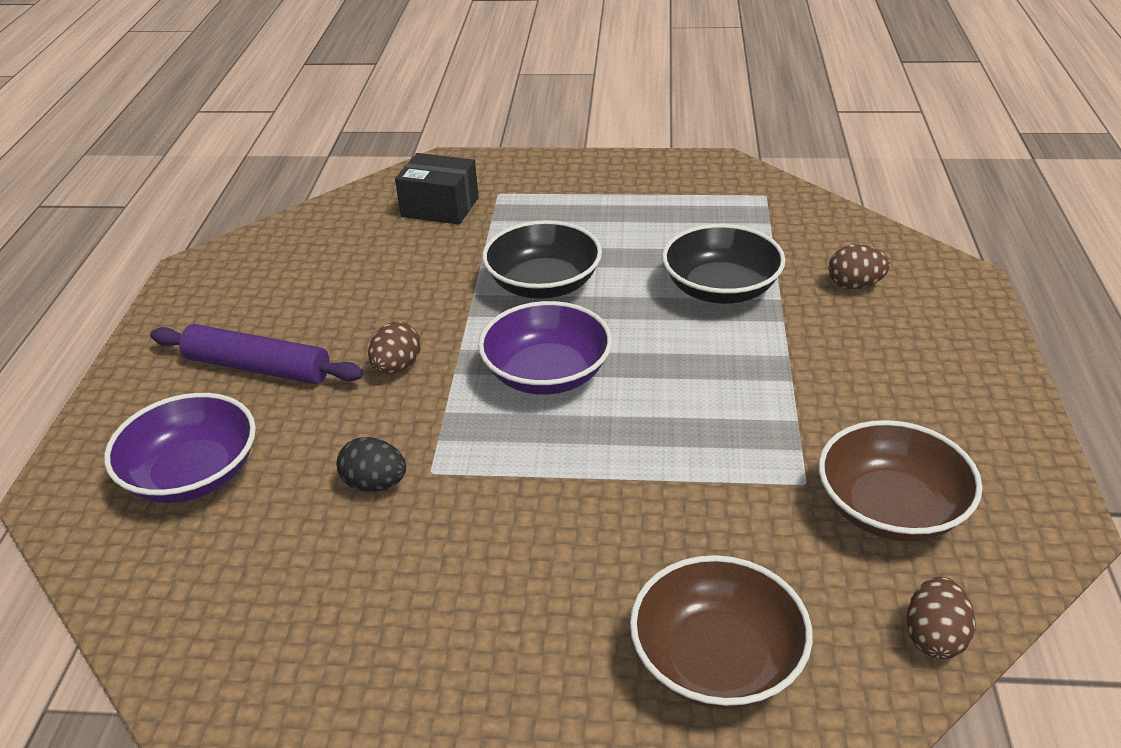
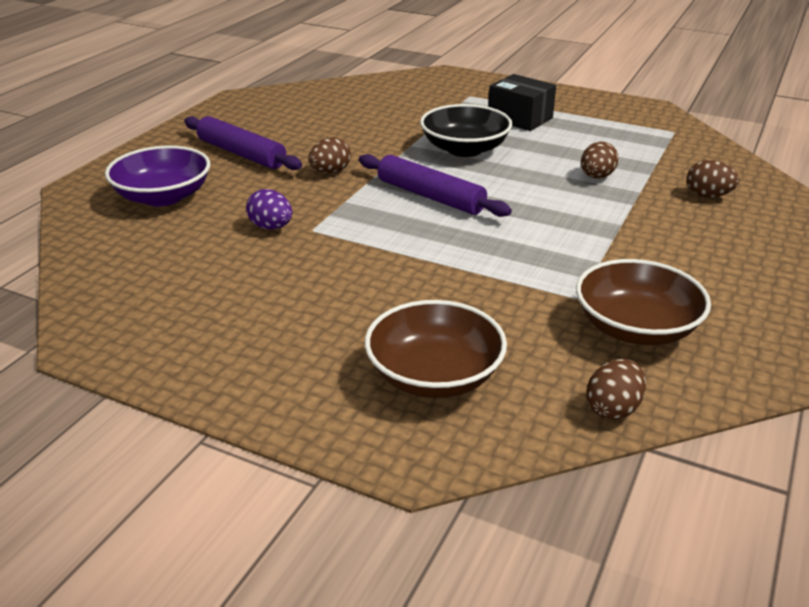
camera: 20 degrees right, 5 degrees down
black egg [337,437,406,492] -> purple egg [246,189,292,230]
black box [395,153,479,225] -> black box moved to [488,74,556,131]
purple bowl [478,301,612,395] -> purple rolling pin [359,154,512,217]
black bowl [662,224,786,304] -> brown egg [581,142,619,179]

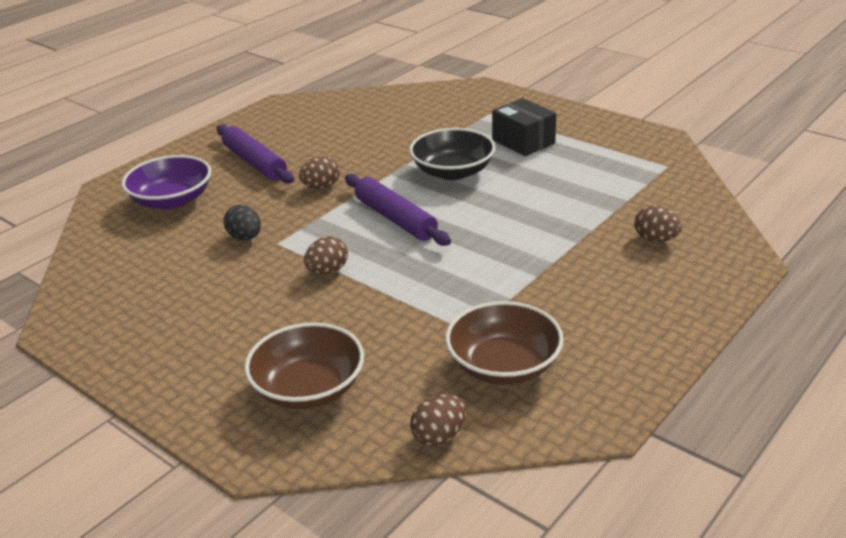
camera: 15 degrees right, 0 degrees up
purple egg [246,189,292,230] -> black egg [224,205,261,240]
brown egg [581,142,619,179] -> brown egg moved to [304,236,348,274]

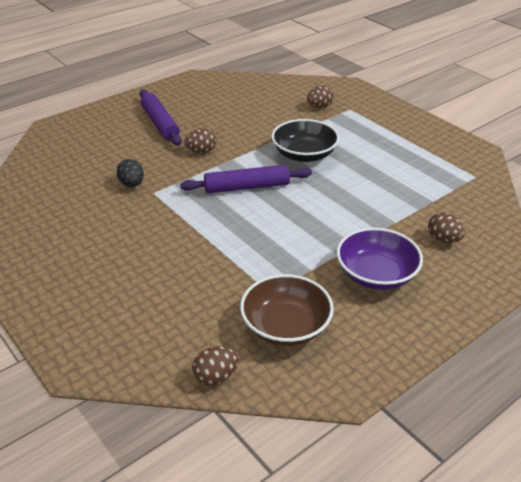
camera: 10 degrees right, 5 degrees up
purple bowl [122,155,211,210] -> purple bowl moved to [337,228,423,290]
brown bowl [244,322,364,409] -> none
brown egg [304,236,348,274] -> brown egg moved to [307,85,334,108]
purple rolling pin [345,174,451,246] -> purple rolling pin turned 75 degrees counterclockwise [180,165,312,194]
black box [492,98,556,156] -> none

